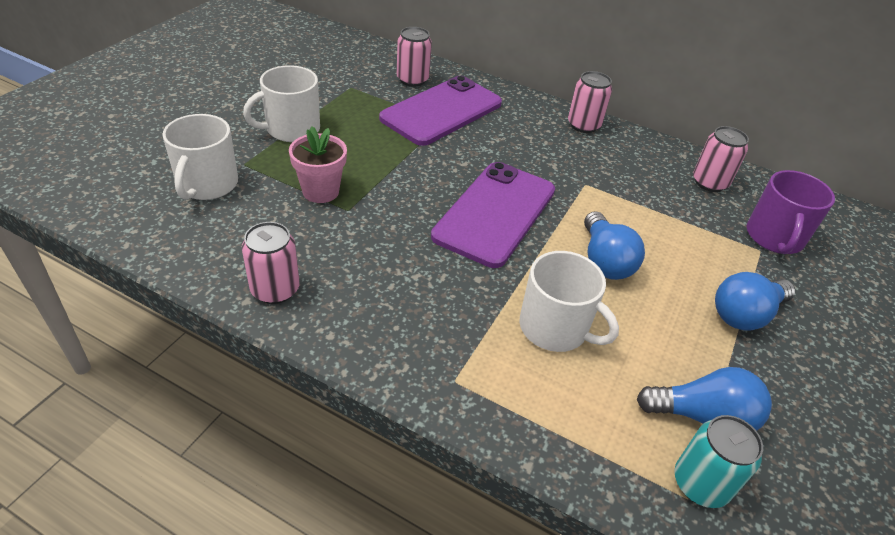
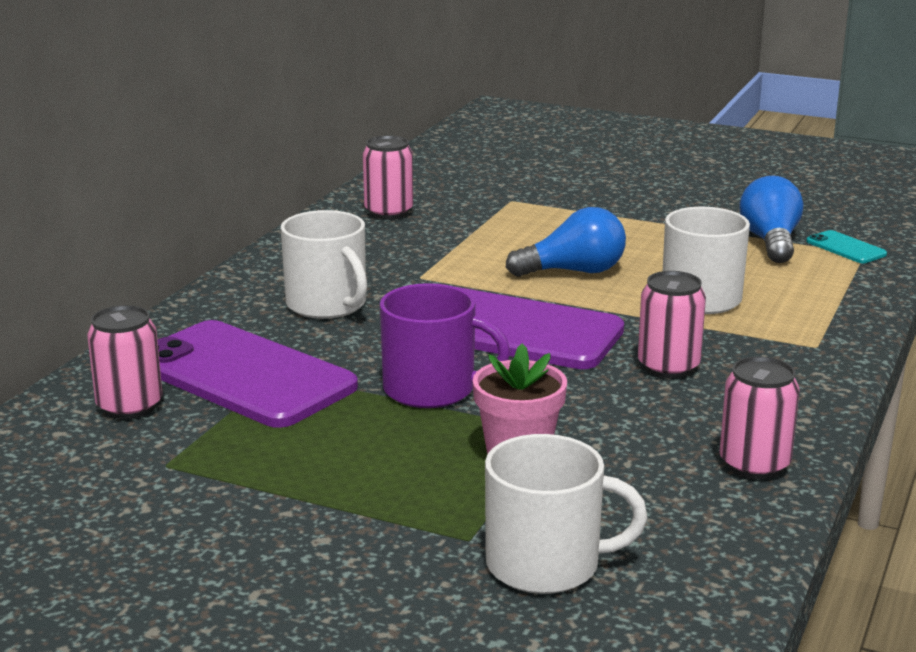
camera: 90 degrees left, 20 degrees down
white mug [243,65,320,142] -> white mug moved to [281,210,367,319]
pink can [568,71,612,133] -> pink can moved to [638,271,706,378]
turquoise can [674,415,763,508] -> turquoise phone [806,230,887,263]
blue light bulb [715,272,795,331] -> none
purple mug [746,170,835,254] -> purple mug moved to [380,283,510,408]

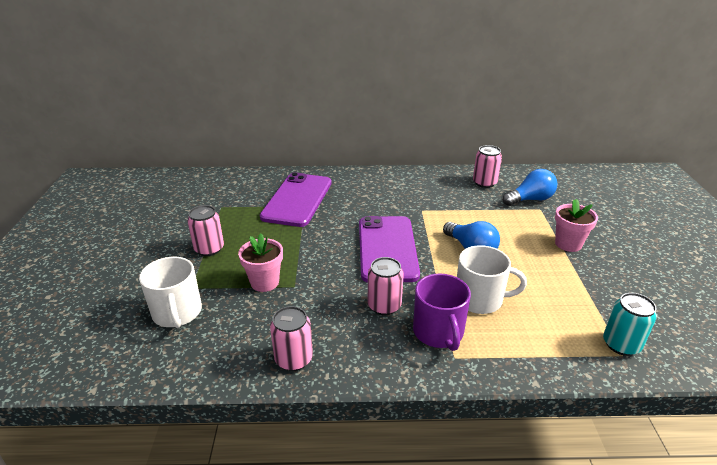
camera: 65 degrees right, 10 degrees up
pink can [87,305,163,419] -> pink can moved to [187,205,224,256]
white mug [281,210,367,319] -> none
purple mug [380,283,510,408] -> purple mug moved to [413,274,471,351]
blue light bulb [740,176,803,263] -> blue light bulb moved to [503,169,557,206]
turquoise phone [806,230,887,263] -> turquoise can [603,293,657,356]
none -> pink flower pot [555,199,598,252]

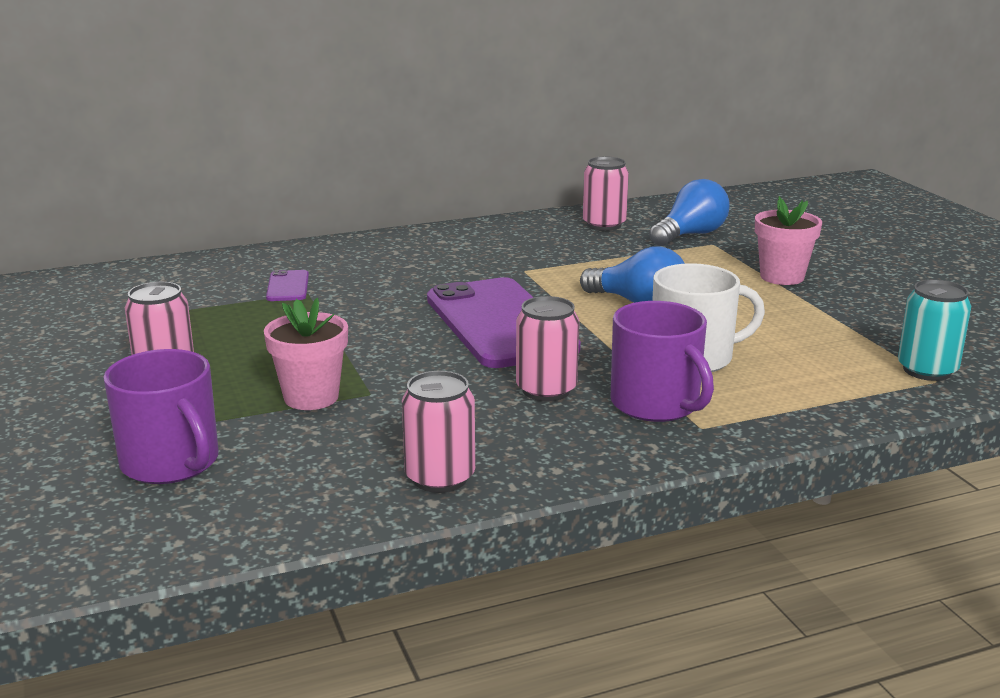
camera: 20 degrees left, 10 degrees down
white mug [139,257,202,328] -> purple mug [104,349,219,484]
purple phone [260,172,331,227] -> purple phone [266,270,309,301], size x0.41

